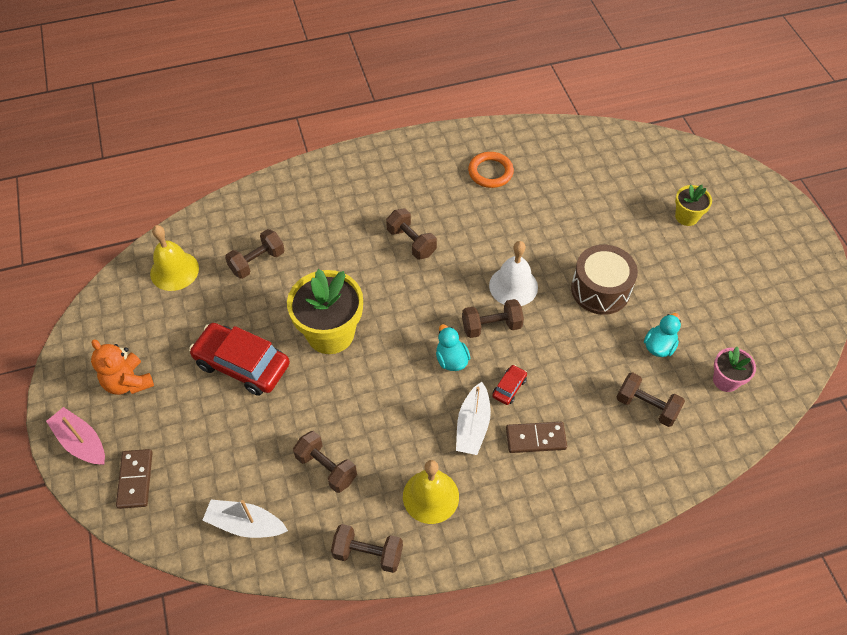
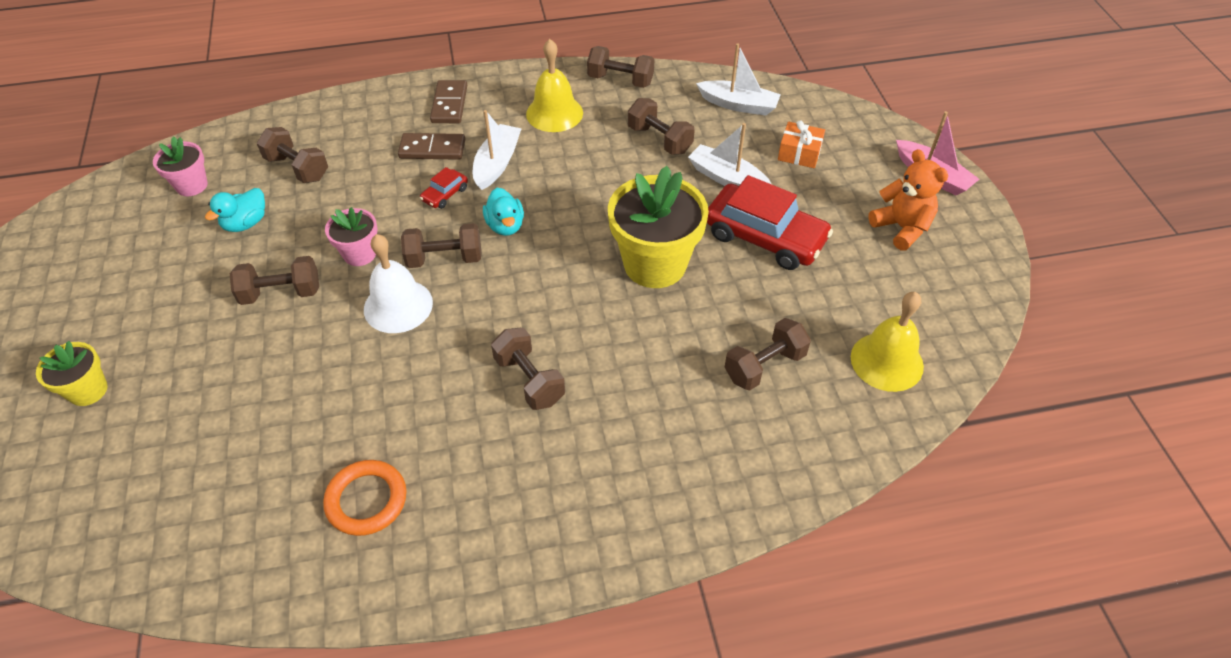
camera: 175 degrees left, 5 degrees down
brown domino [116,449,153,509] -> brown domino moved to [430,80,467,123]
brown drum [571,245,638,315] -> brown dumbbell [230,256,319,305]
none -> pink flower pot [325,207,377,266]
none -> white boat [688,123,771,186]
none -> orange gift [778,120,825,168]

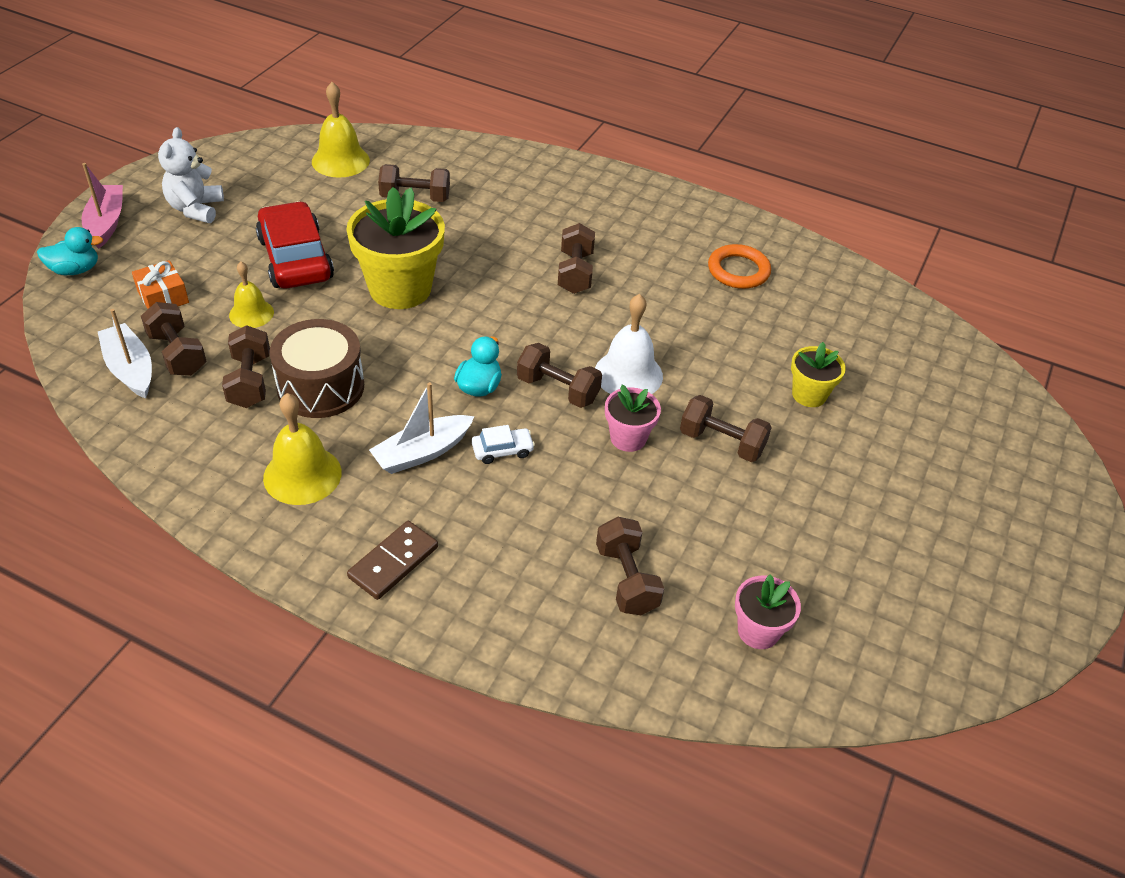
camera: 145 degrees left, 5 degrees down
yellow flower pot [36,341,108,406] -> yellow flower pot moved to [791,342,846,407]
turquoise duck [205,188,265,232] -> turquoise duck moved to [37,227,103,275]
brown domino [398,133,465,160] -> none
red car [420,167,468,209] -> white car [472,425,535,464]
brown dumbbell [587,46,654,88] -> brown dumbbell moved to [141,302,207,376]
white boat [688,123,771,186] -> yellow bell [229,262,274,328]
orange teddy bear [868,149,948,251] -> white teddy bear [158,127,224,223]
none -> brown drum [269,319,364,418]

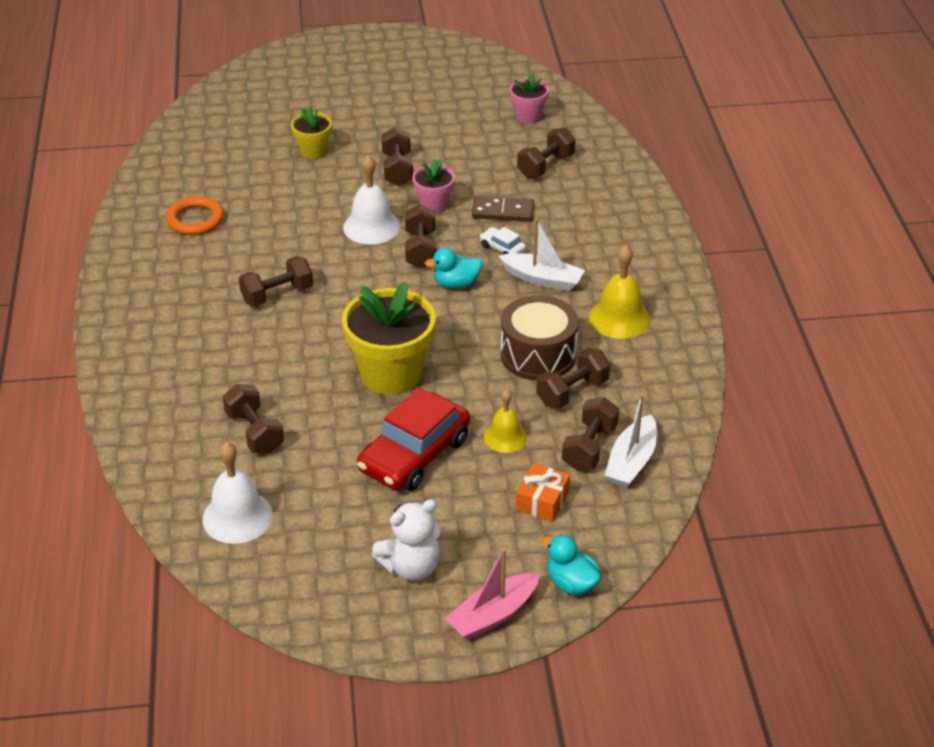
camera: 120 degrees left, 5 degrees down
yellow bell [312,82,370,178] -> white bell [202,442,273,544]
brown domino [347,521,438,600] -> brown domino moved to [472,196,534,222]

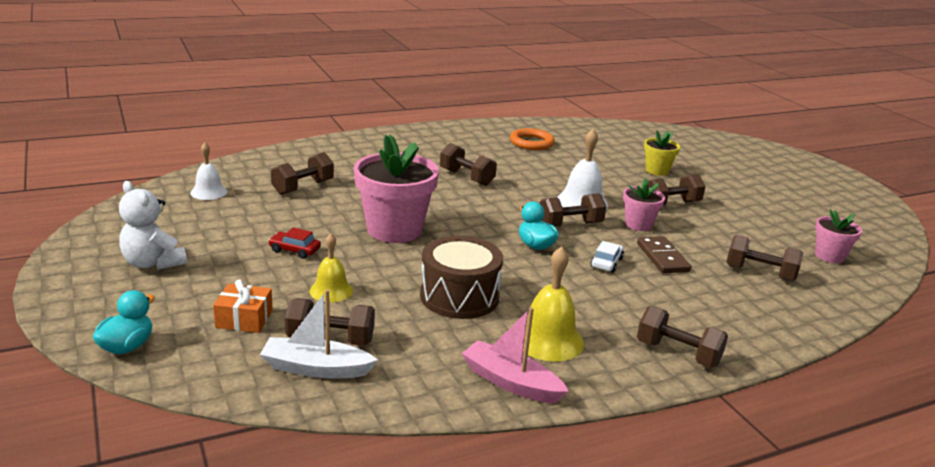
camera: 70 degrees right, 15 degrees down
white bell [202,442,273,544] -> white bell [190,143,227,200], size x0.65
yellow flower pot [342,282,436,395] -> pink flower pot [354,135,439,243]
red car [357,388,470,491] -> red car [268,227,321,259], size x0.44
pink boat [445,548,540,640] -> pink boat moved to [461,307,569,403]
white boat [498,218,585,291] -> none
brown dumbbell [536,348,610,409] -> brown dumbbell moved to [637,306,728,368]

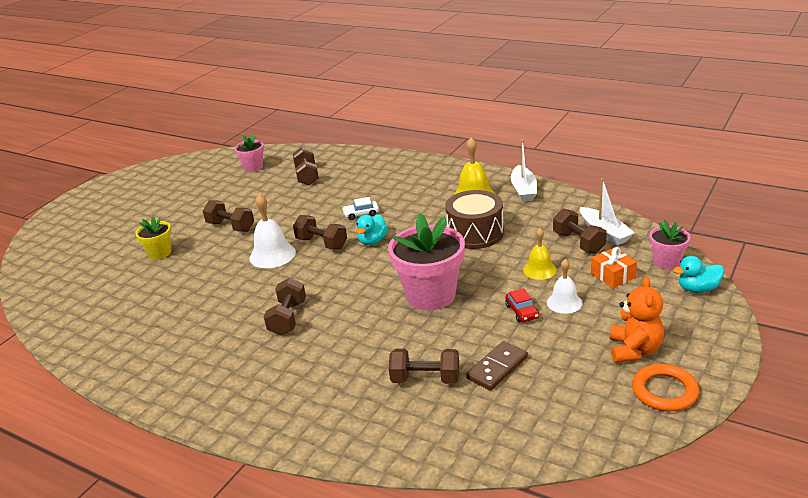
camera: 120 degrees left, 5 degrees up
white teddy bear [119,181,187,270] -> orange teddy bear [610,276,664,363]
white bell [190,143,227,200] -> white bell moved to [547,259,582,314]
pink boat [461,307,569,403] -> white boat [511,139,537,202]
orange ring [510,128,555,150] -> orange ring moved to [632,364,699,411]
pink flower pot [623,178,665,231] -> pink flower pot moved to [649,220,690,269]
brown domino [637,236,691,273] -> brown domino moved to [466,341,528,391]
brown dumbbell [637,306,728,368] -> none

